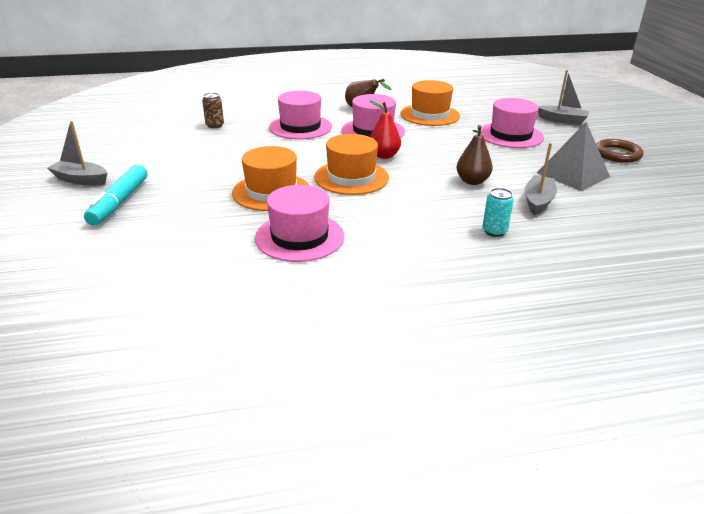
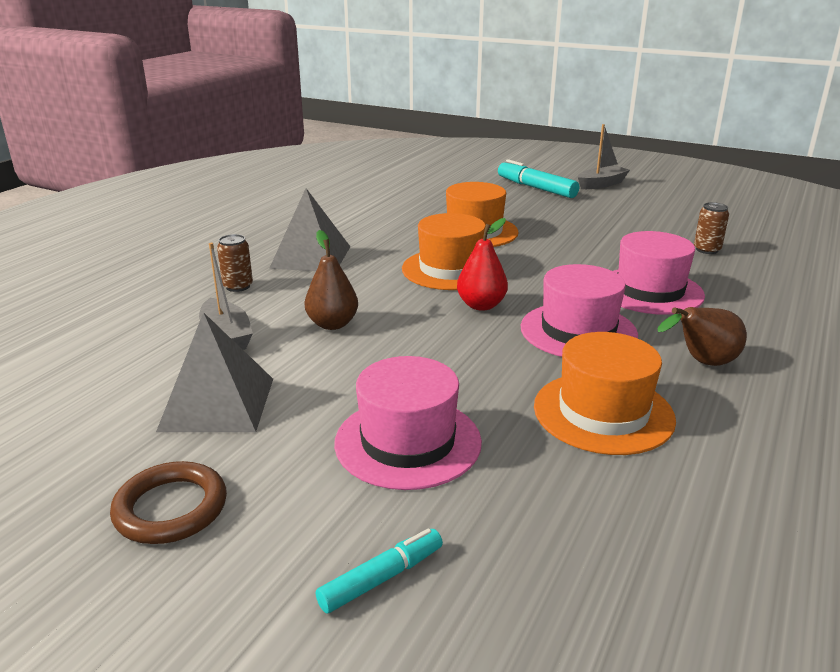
camera: 130 degrees right, 5 degrees down
pink hat [255,185,344,262] -> none
turquoise can [482,188,514,237] -> brown can [217,234,253,292]
grey boat [538,70,589,125] -> turquoise marker [316,528,443,614]
none -> grey pyramid [269,188,350,271]

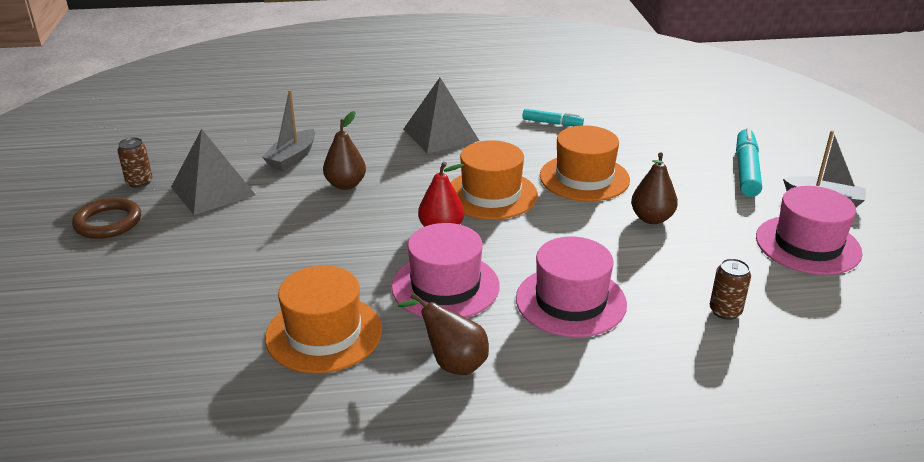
camera: 55 degrees right, 5 degrees up
brown can [217,234,253,292] -> brown can moved to [118,137,153,188]
turquoise marker [316,528,443,614] -> turquoise marker moved to [523,109,584,126]
pink hat [334,356,482,490] -> pink hat moved to [756,186,862,275]
none -> brown pear [631,153,678,224]

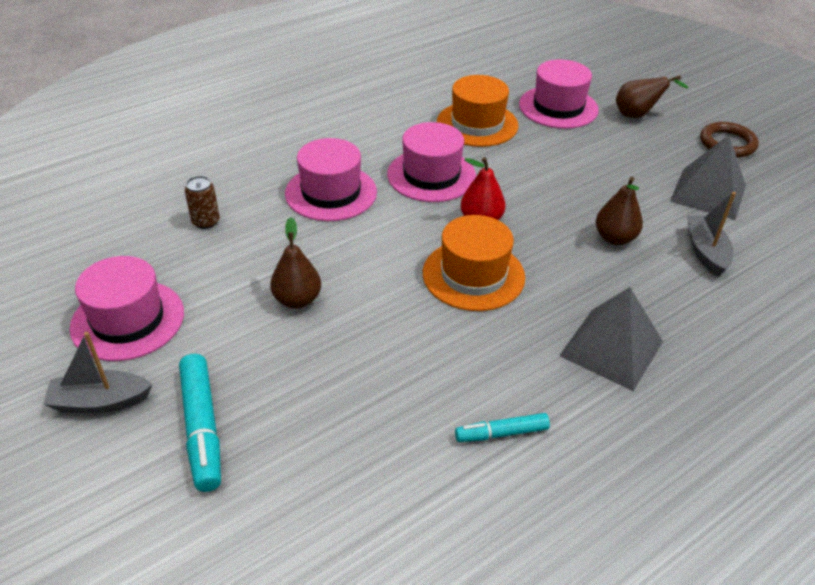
camera: 150 degrees right, 10 degrees up
brown can [118,137,153,188] -> none
brown pear [398,293,489,375] -> brown pear moved to [616,75,689,118]
orange hat [540,125,630,201] -> none
none -> pink hat [519,59,599,129]

